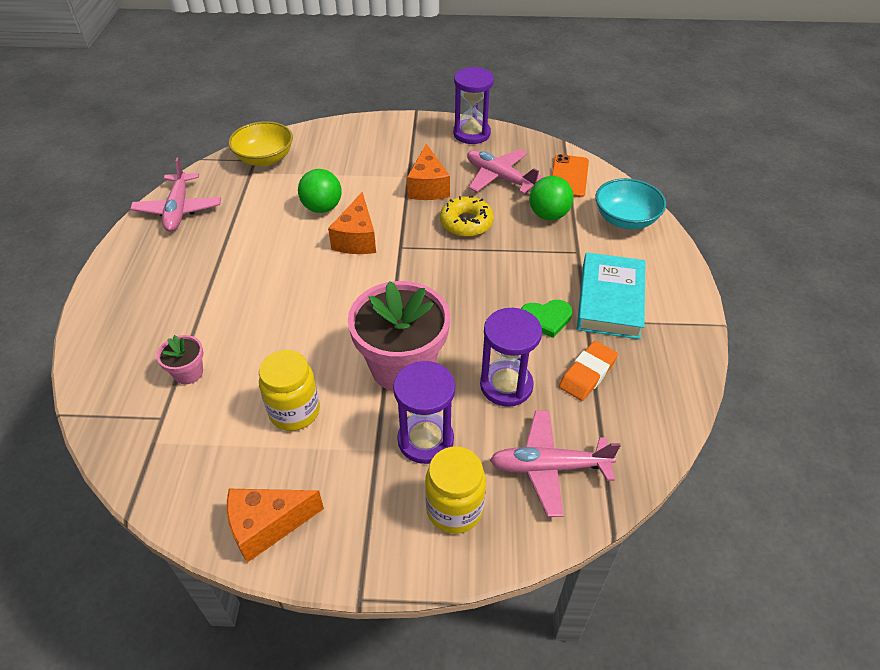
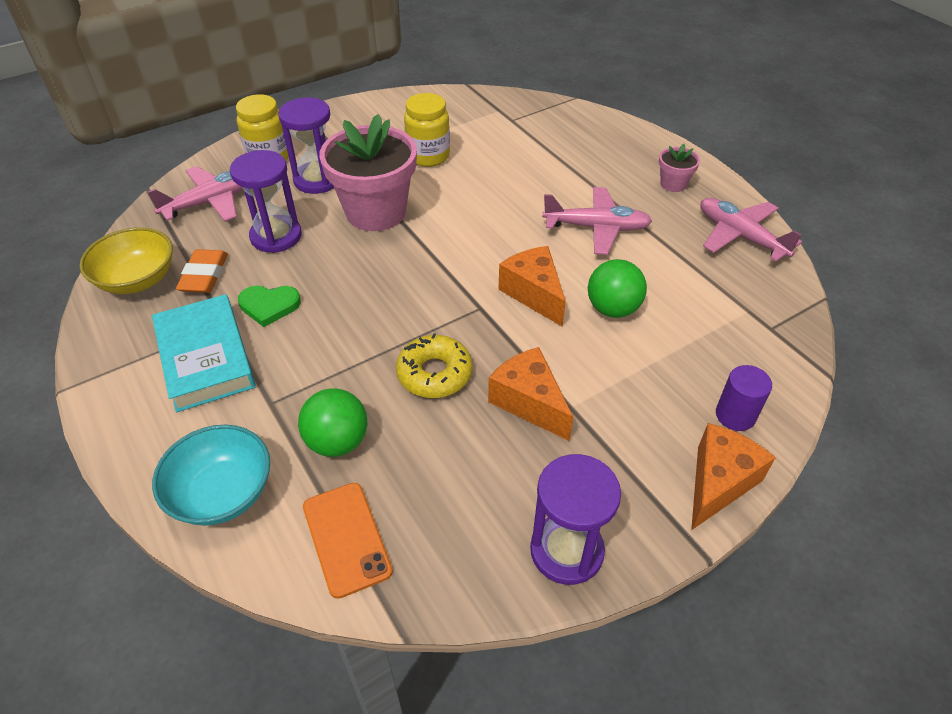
camera: 145 degrees right, 0 degrees up
pink flower pot [157,335,203,384] -> pink flower pot moved to [659,144,700,192]
orange cheese [227,489,324,563] -> orange cheese moved to [691,423,776,530]
yellow bowl [228,121,293,166] -> yellow bowl moved to [80,227,173,294]
pink plane [467,149,544,194] -> pink plane moved to [542,187,652,255]
green heart [521,300,572,338] -> green heart turned 135 degrees counterclockwise [238,286,301,327]
none -> purple cylinder [716,365,772,431]

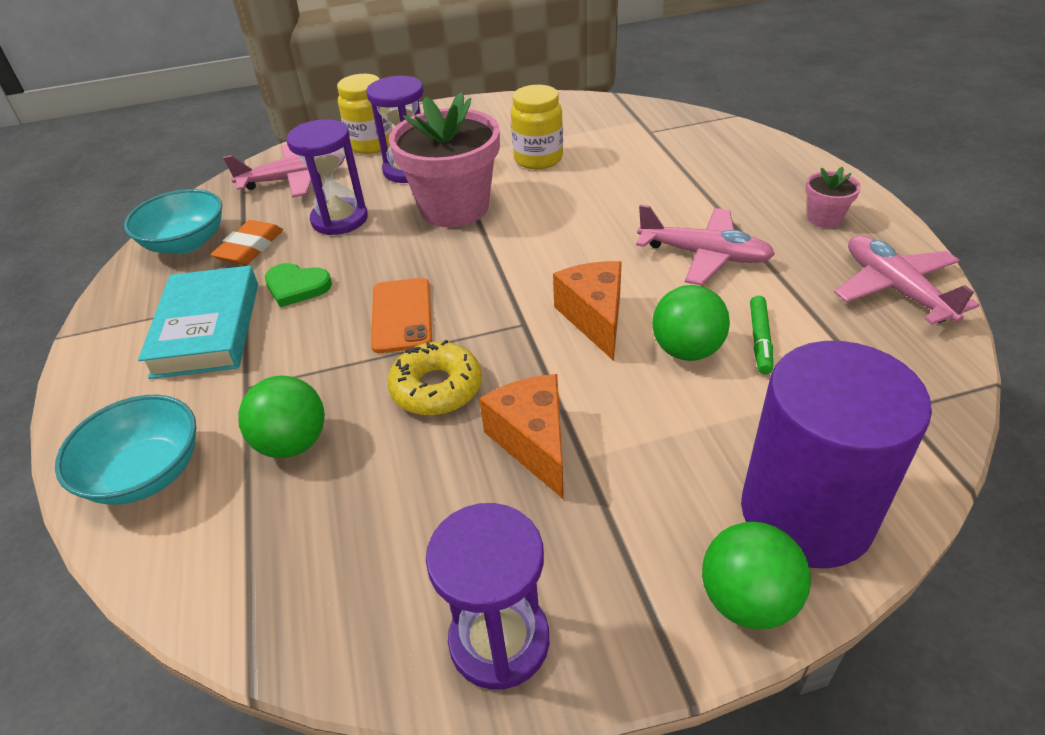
camera: 20 degrees right, 5 degrees down
yellow bowl [80,227,173,294] -> turquoise bowl [124,189,222,254]
orange phone [303,483,393,599] -> orange phone moved to [371,278,432,353]
orange cheese [691,423,776,530] -> green ball [702,522,811,630]
purple cylinder [716,365,772,431] -> purple cylinder [741,341,932,568], size x2.27
none -> green marker [750,296,773,374]

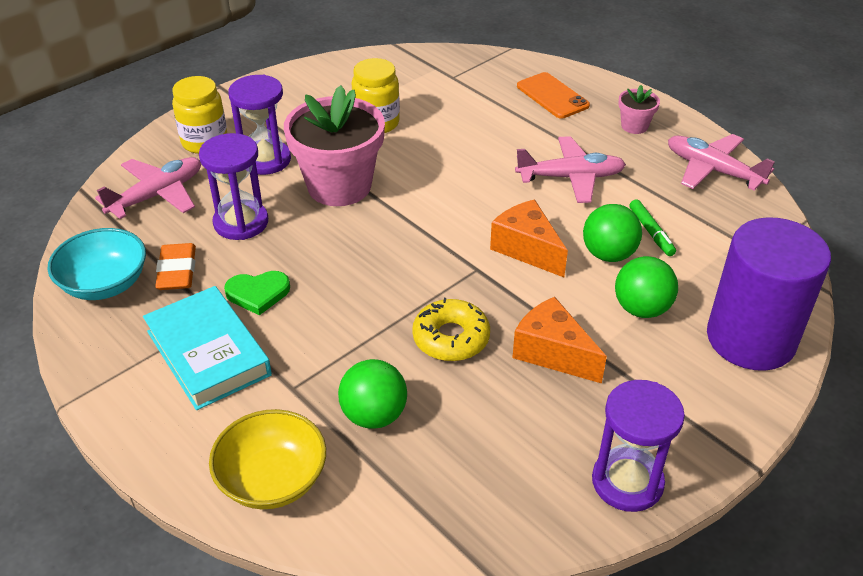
camera: 30 degrees left, 0 degrees up
turquoise bowl [55,395,196,505] -> yellow bowl [209,409,326,509]
orange phone [371,278,432,353] -> orange phone moved to [517,72,590,119]
green ball [702,522,811,630] -> green ball moved to [615,256,678,318]

